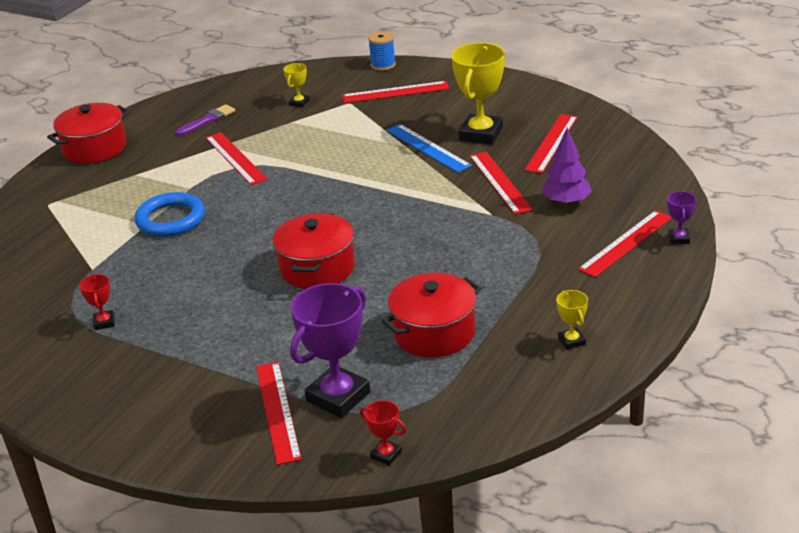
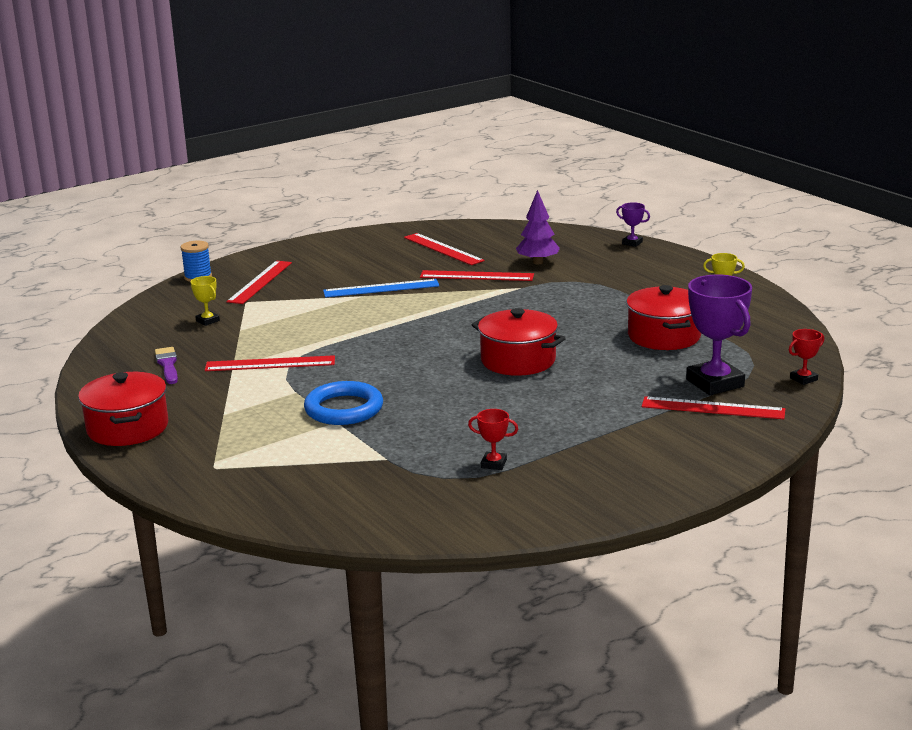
camera: 65 degrees left, 10 degrees down
yellow trophy [451,43,505,144] -> none
red ruler [578,210,672,277] -> none

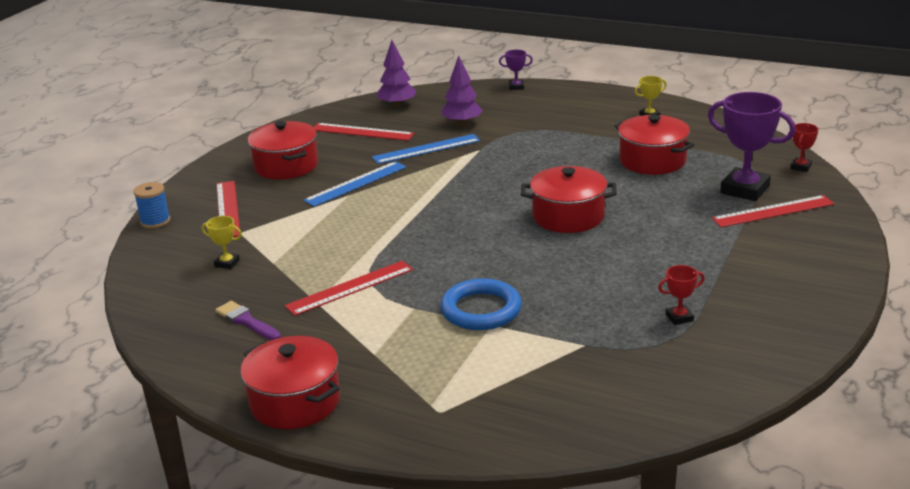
camera: 30 degrees left, 5 degrees up
red ruler [420,270,534,281] -> blue ruler [372,134,480,164]
none -> red pot [248,121,318,180]
none -> purple tree [376,40,416,107]

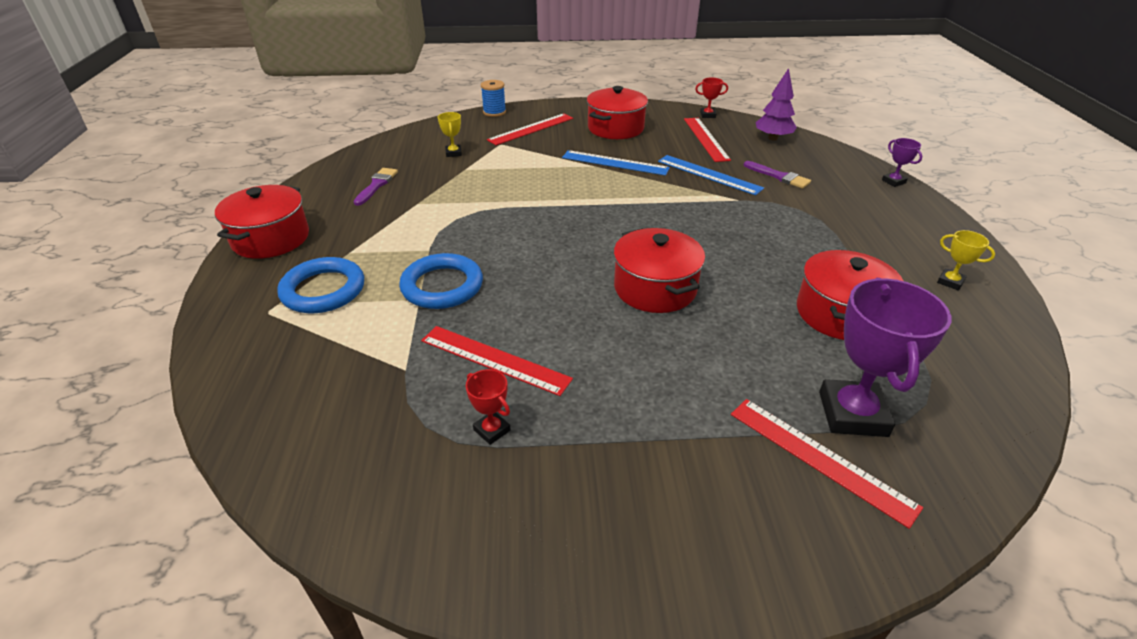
camera: 60 degrees right, 10 degrees up
red ruler [285,261,413,316] -> red ruler moved to [421,326,573,396]
purple tree [441,55,483,126] -> purple brush [744,161,811,189]
red trophy [790,123,818,172] -> red trophy moved to [695,78,728,118]
none -> blue ring [277,257,364,313]

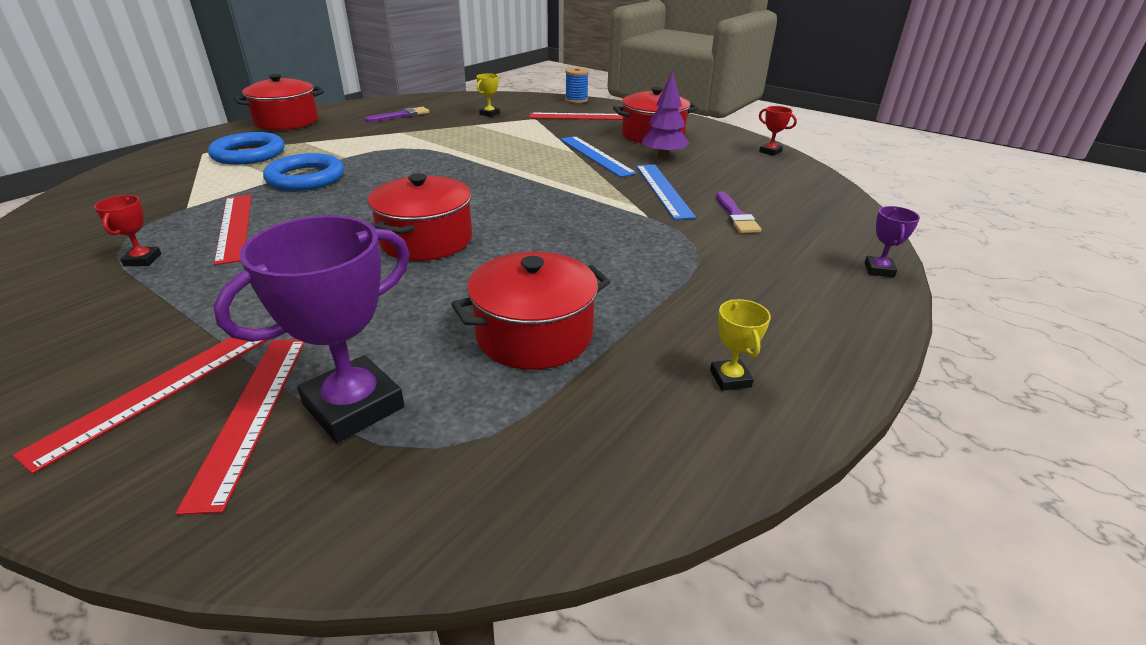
camera: 40 degrees right, 5 degrees down
red ruler [684,118,731,162] -> red ruler moved to [13,327,269,474]
purple tree [756,68,797,141] -> purple tree moved to [642,71,689,159]

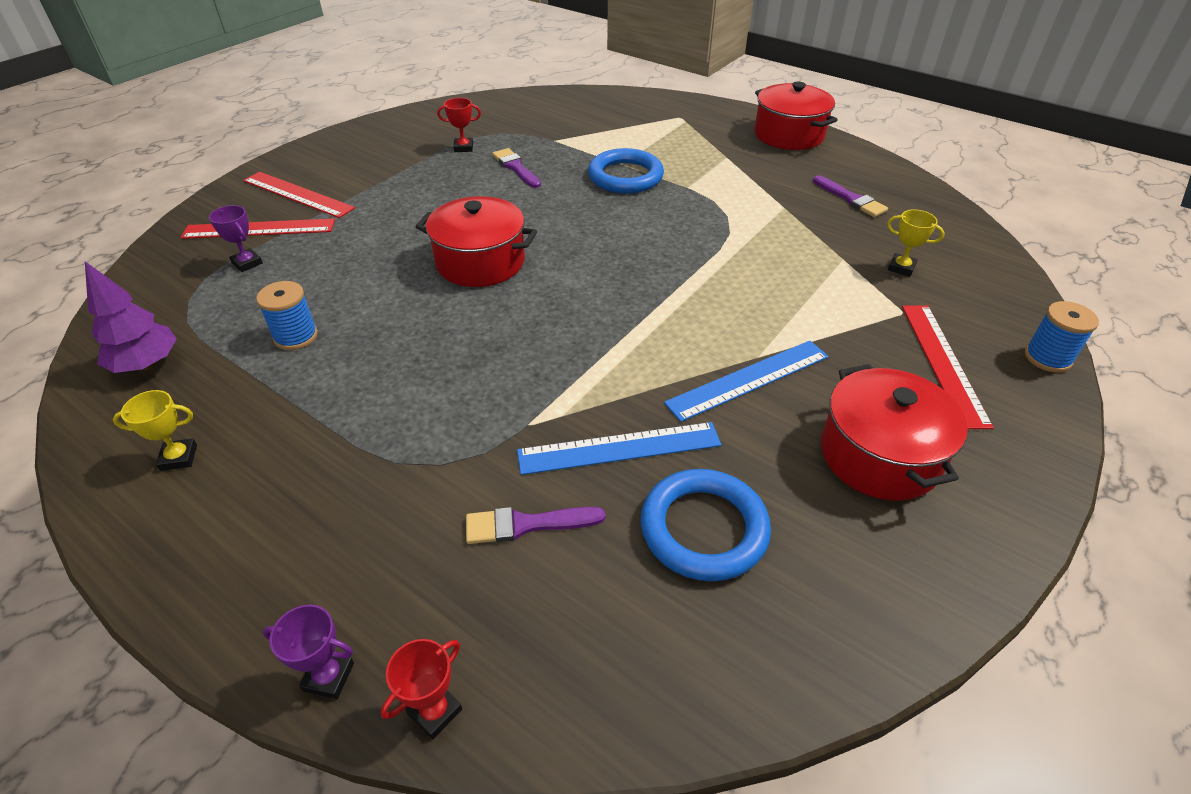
camera: 90 degrees right, 10 degrees up
blue ring [208,132,285,165] -> blue ring moved to [641,469,771,581]
red ruler [214,195,251,265] -> purple brush [492,148,541,188]
purple trophy [214,215,410,443] -> purple trophy [209,205,263,272], size x0.47
red pot [451,252,610,370] -> blue spool [256,281,318,350]
purple tree [642,71,689,159] -> purple tree moved to [85,261,177,373]
red trophy [759,106,797,156] -> red trophy moved to [381,639,462,740]

